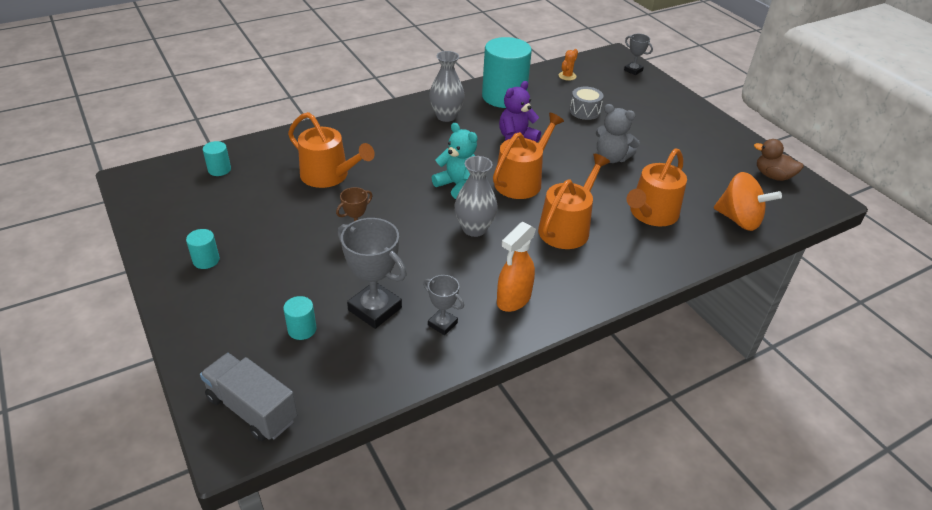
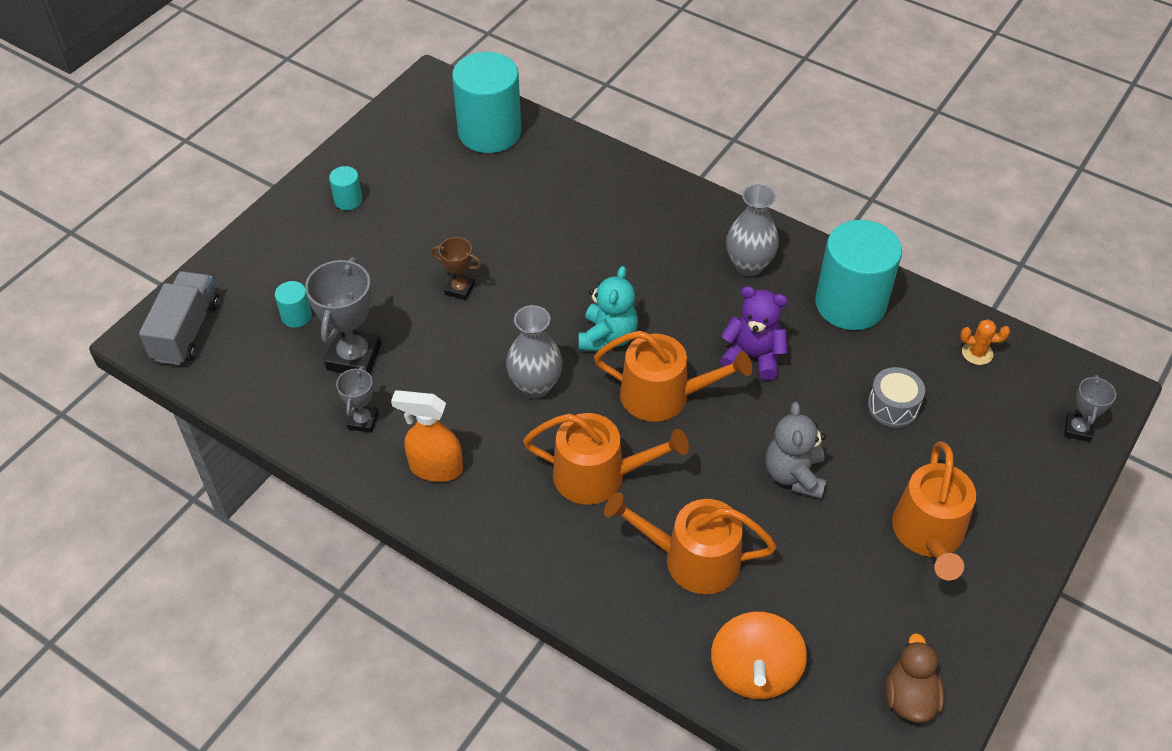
camera: 65 degrees right, 10 degrees up
turquoise cylinder [203,141,231,176] -> turquoise cylinder [452,52,521,153], size x2.34
orange watering can [288,112,375,188] -> orange watering can moved to [892,441,976,580]

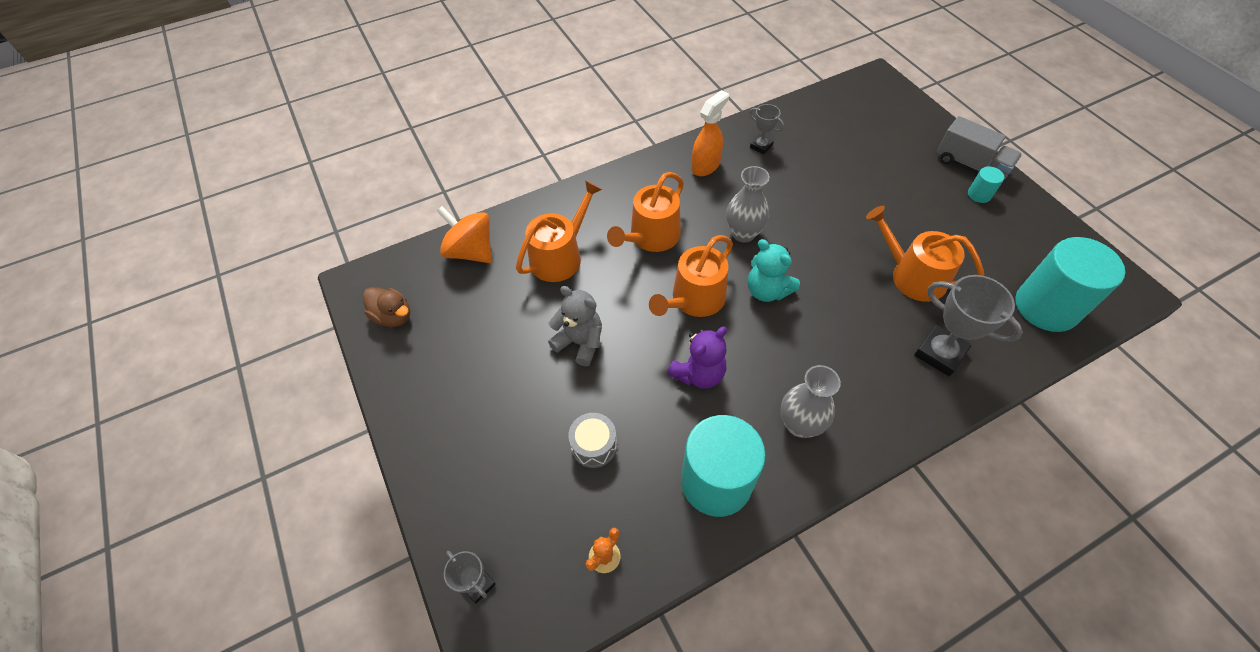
camera: 120 degrees right, 5 degrees up
grey truck [139,271,219,365] -> grey truck moved to [937,116,1022,179]
turquoise cylinder [275,281,312,328] -> none
grey trophy [305,257,381,374] -> grey trophy moved to [914,275,1023,376]
brown trophy [431,237,482,300] -> none
orange watering can [892,441,976,580] -> orange watering can moved to [866,206,984,302]

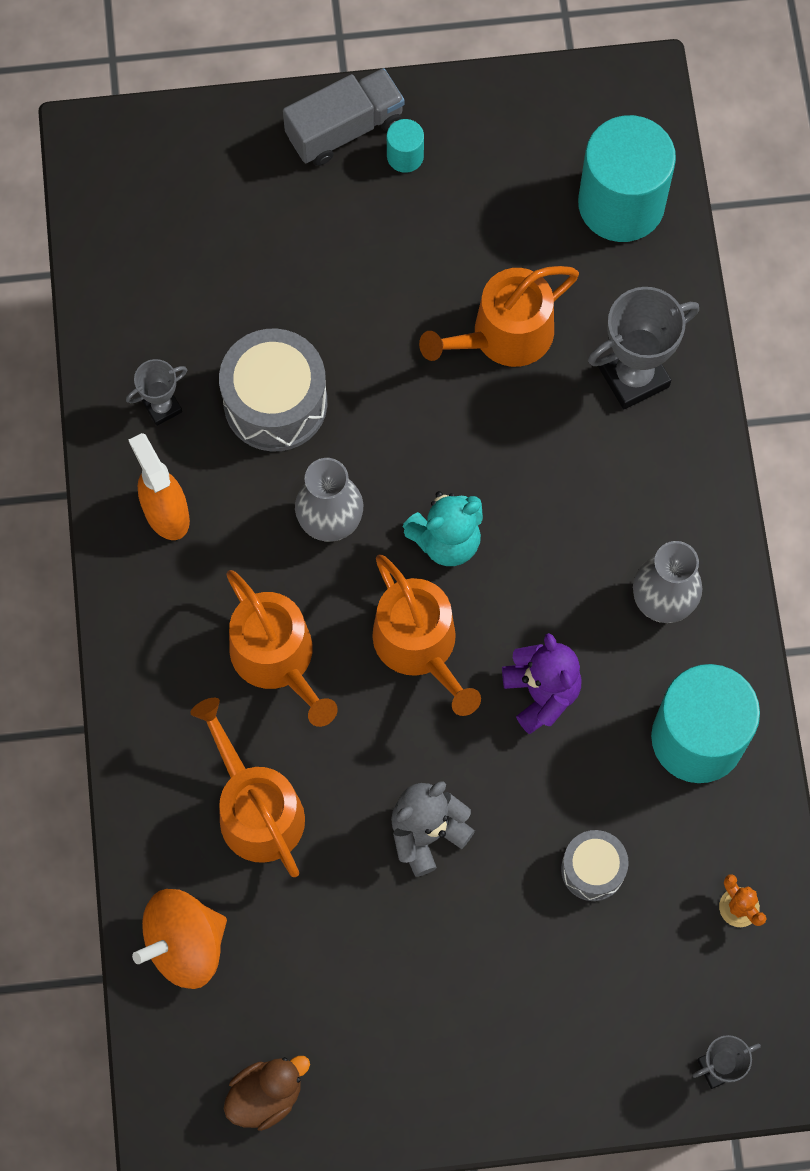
camera: 70 degrees left, 15 degrees up
none -> grey drum [219,328,327,452]

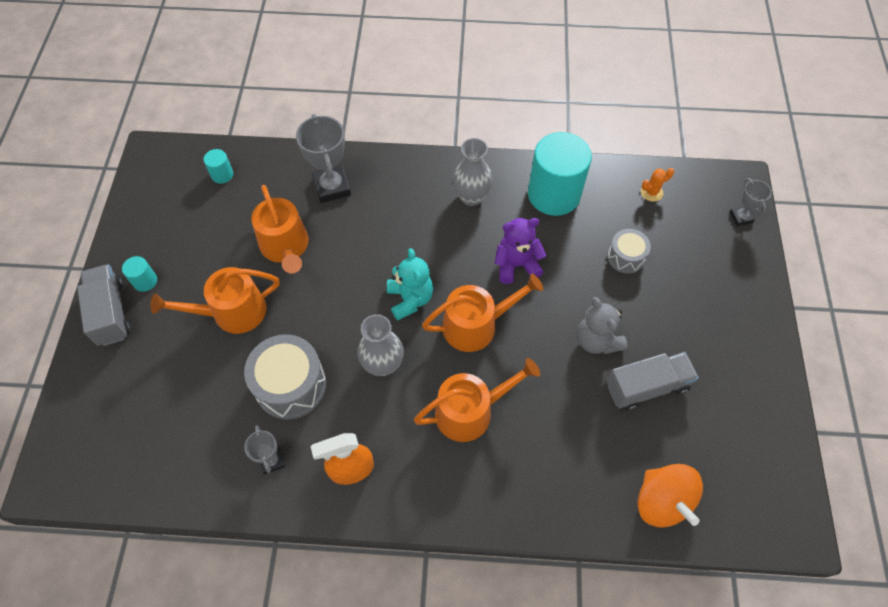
camera: 80 degrees left, 10 degrees down
orange watering can [190,698,305,877] -> orange watering can moved to [150,267,280,334]
brown duck [224,1056,310,1131] -> none
turquoise cylinder [578,115,676,242] -> turquoise cylinder [204,149,233,184], size x0.43
none -> grey truck [606,352,699,411]

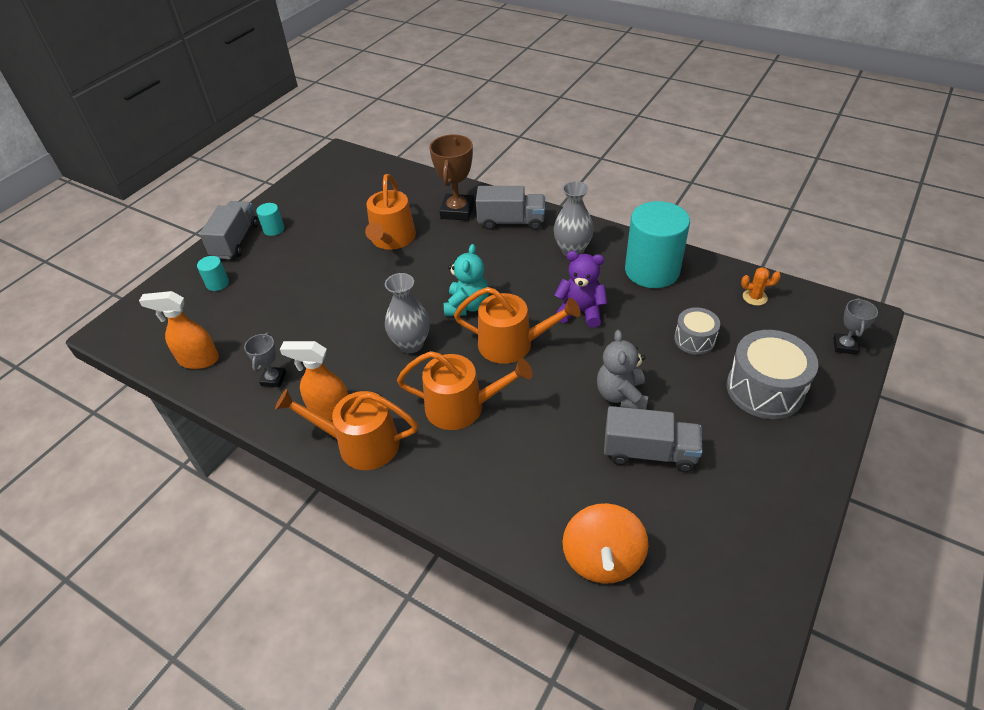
camera: 30 degrees right, 15 degrees down
orange watering can [150,267,280,334] -> orange watering can moved to [275,389,418,470]
turquoise cylinder [204,149,233,184] -> turquoise cylinder moved to [197,256,229,291]
grey drum [244,334,326,420] -> grey drum moved to [727,330,818,419]
grey trophy [296,114,351,203] -> brown trophy [429,134,474,221]
none -> orange spray bottle [139,291,219,369]
none -> grey truck [476,186,545,230]

